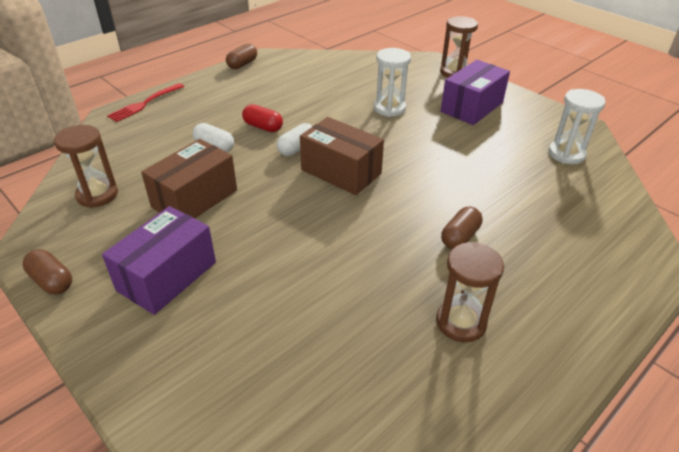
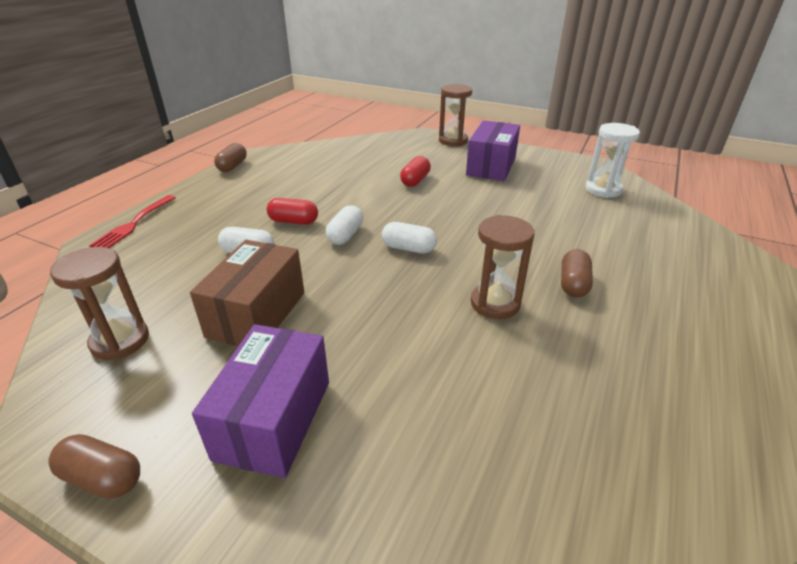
camera: 20 degrees left, 5 degrees down
brown box [300,117,384,195] -> white capsule [382,222,437,253]
white hourglass [374,48,411,117] -> red capsule [400,156,431,187]
brown hourglass [436,242,504,342] -> brown hourglass moved to [471,215,535,319]

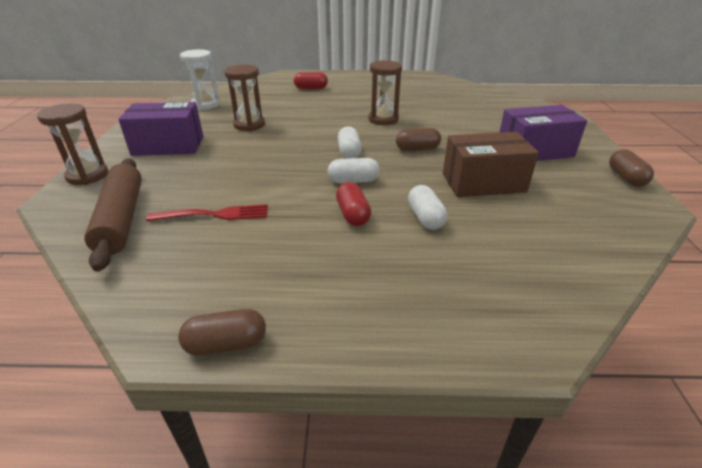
camera: 115 degrees left, 0 degrees up
brown hourglass [50,247,149,360] -> brown hourglass moved to [224,65,265,131]
red fork [89,195,176,248] -> red fork moved to [146,204,268,221]
red capsule [400,156,431,187] -> red capsule moved to [294,72,328,89]
brown capsule [561,249,593,298] -> brown capsule moved to [396,128,441,151]
none -> brown rolling pin [84,158,142,272]

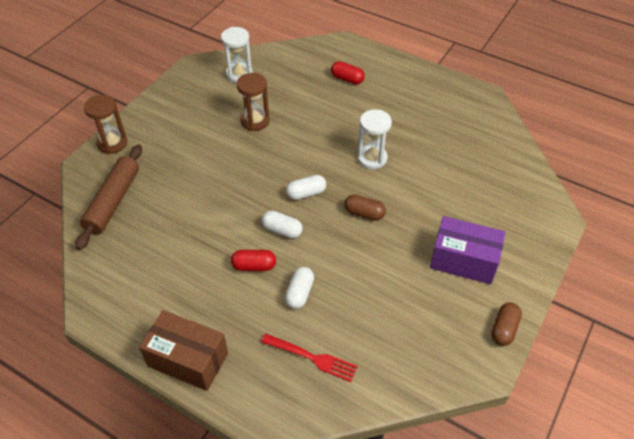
camera: 30 degrees right, 15 degrees up
purple box [118,102,203,156] -> none
red fork [146,204,268,221] -> red fork moved to [261,334,358,382]
brown capsule [178,309,266,356] -> none
red capsule [336,182,371,226] -> red capsule turned 75 degrees clockwise [231,250,276,271]
white capsule [338,126,362,159] -> white capsule turned 45 degrees clockwise [286,175,326,200]
brown hourglass [369,60,402,125] -> white hourglass [357,109,392,169]
brown box [443,132,539,197] -> brown box moved to [139,310,228,391]

